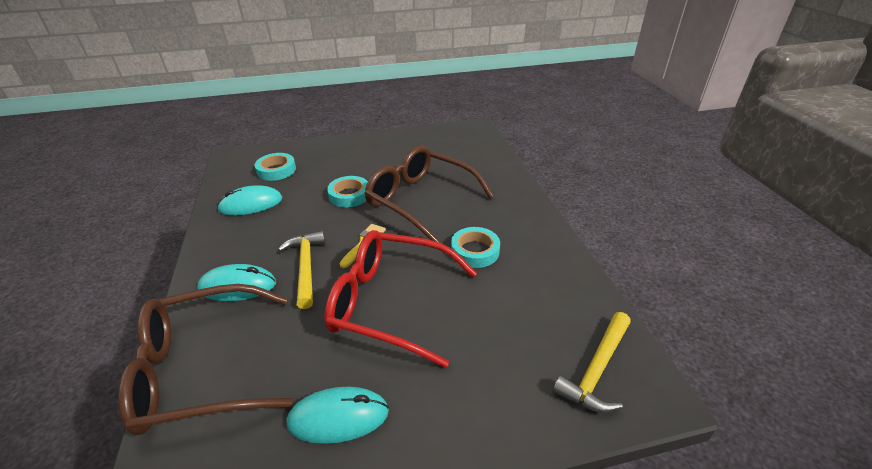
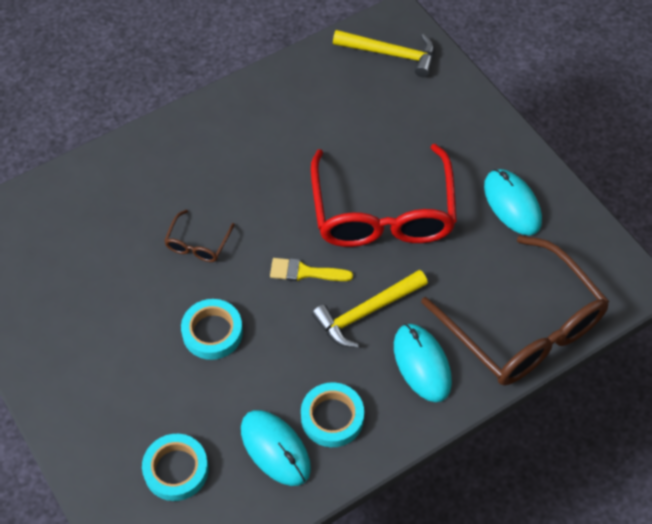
camera: 110 degrees left, 20 degrees up
brown glasses [364,146,494,242] -> brown glasses [164,210,235,262], size x0.42
turquoise tape [451,227,500,268] -> turquoise tape moved to [301,382,364,447]

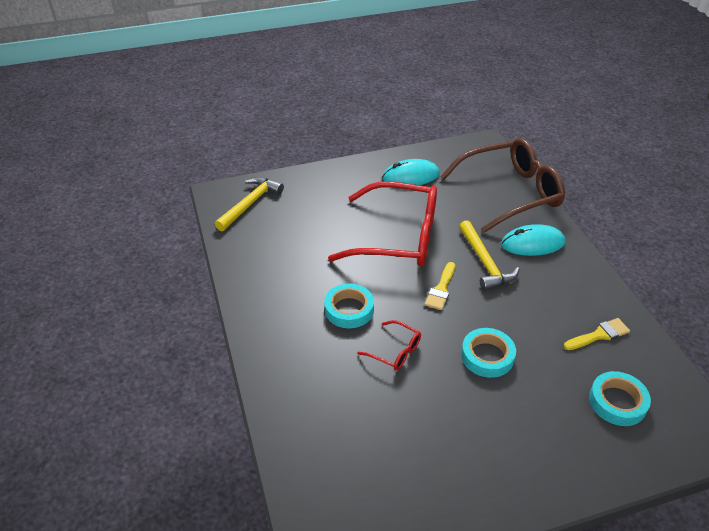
camera: 75 degrees left, 15 degrees down
brown glasses [164,210,235,262] -> red glasses [357,320,421,371]
turquoise mouse [241,410,311,486] -> yellow brush [564,318,630,350]
turquoise tape [301,382,364,447] -> turquoise tape moved to [324,283,374,328]

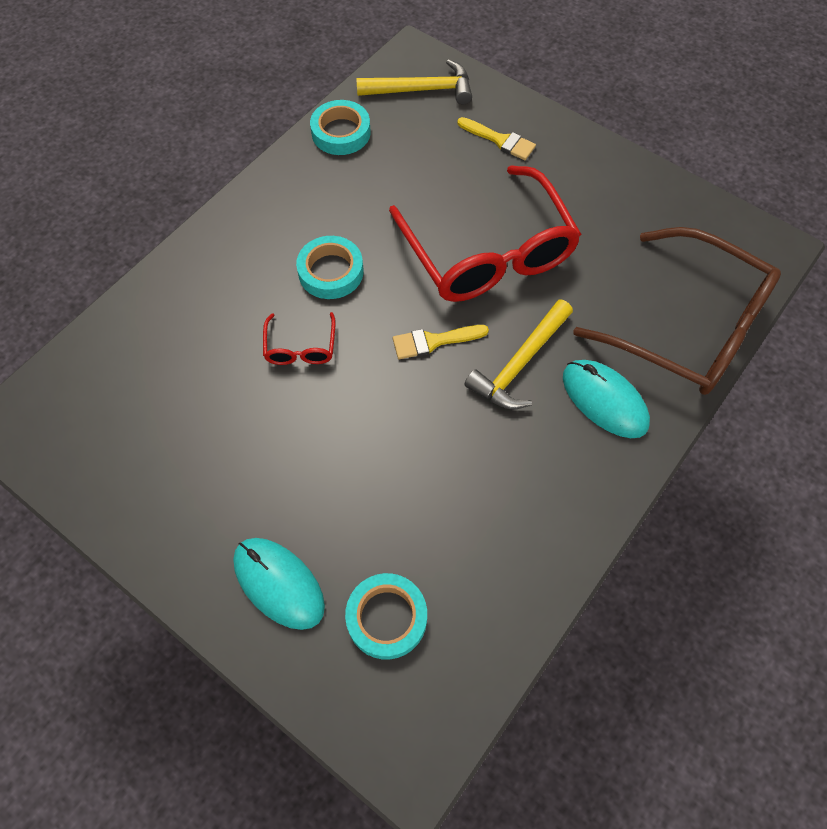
camera: 55 degrees right, 20 degrees up
turquoise mouse [383,159,440,185] -> turquoise mouse moved to [233,538,325,630]
turquoise tape [461,328,516,378] -> turquoise tape moved to [310,100,371,155]
yellow brush [564,318,630,350] -> yellow brush moved to [457,117,536,160]

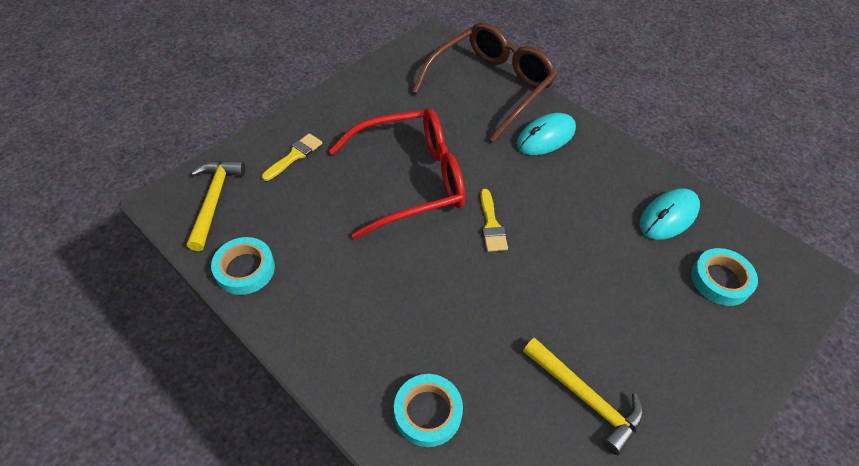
camera: 85 degrees left, 10 degrees down
turquoise mouse [233,538,325,630] -> turquoise mouse moved to [639,188,700,240]
red glasses [263,312,336,365] -> none
turquoise tape [296,236,363,299] -> turquoise tape moved to [394,374,463,447]
yellow hammer [464,299,573,409] -> yellow hammer moved to [523,338,644,455]

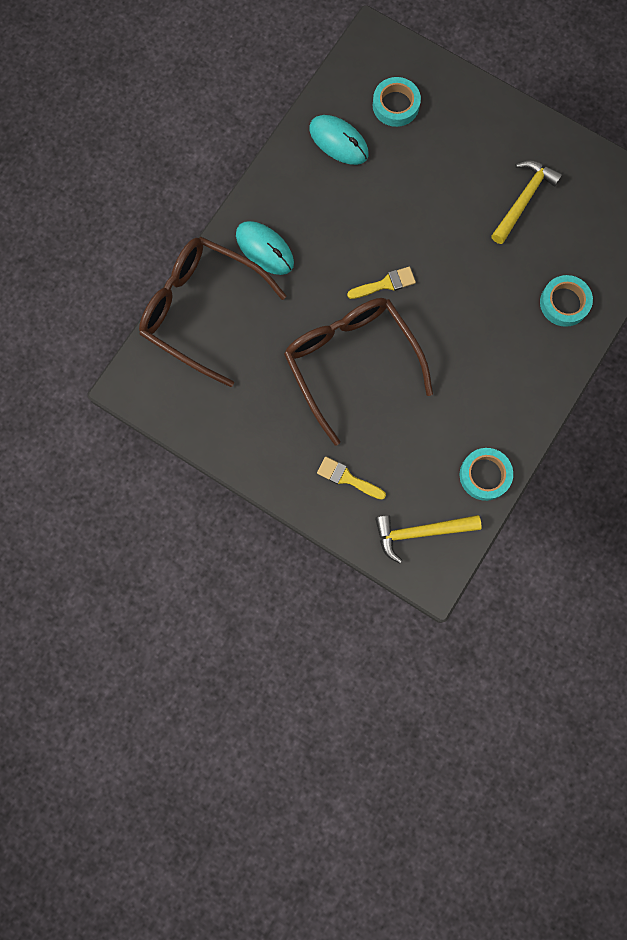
camera: 100 degrees left, 25 degrees up
red glasses [329,108,465,239] -> brown glasses [284,298,433,446]

